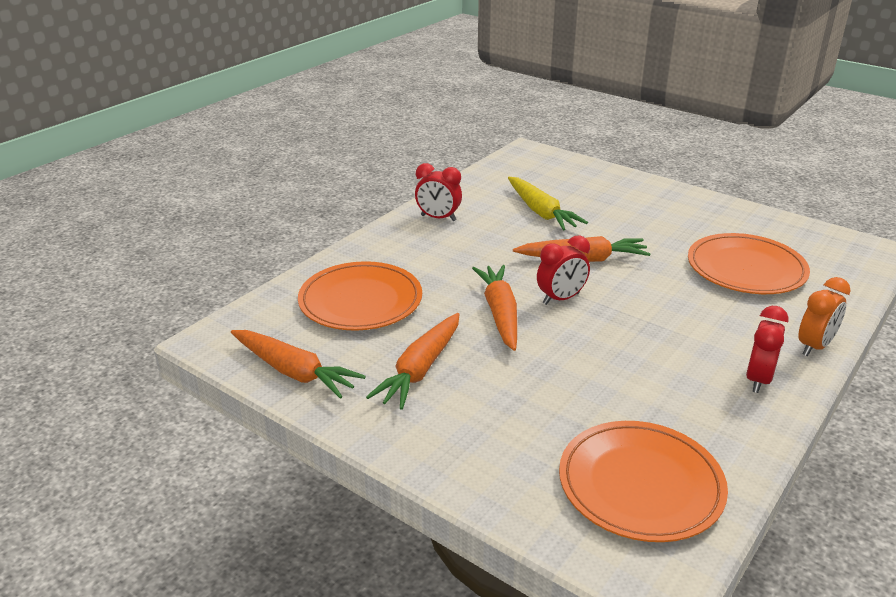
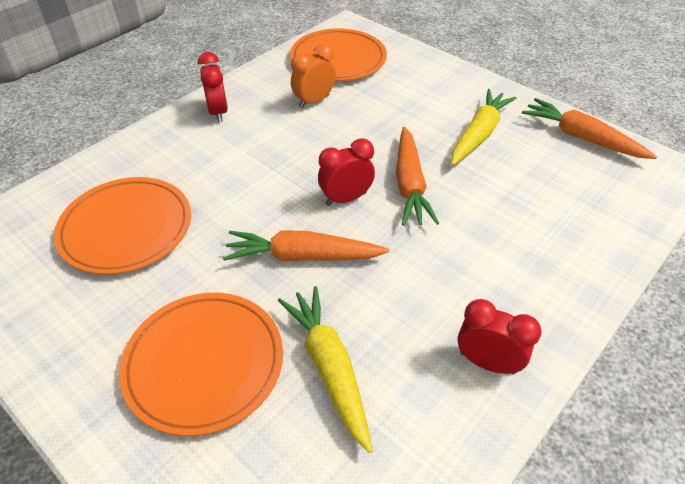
camera: 175 degrees left, 15 degrees up
orange plate [298,261,422,331] -> orange plate moved to [119,293,283,436]
orange carrot [366,313,459,410] -> yellow carrot [451,89,517,166]
red clock [746,306,789,393] -> red clock turned 135 degrees clockwise [198,52,228,123]
orange clock [798,277,851,356] -> orange clock moved to [291,44,336,109]

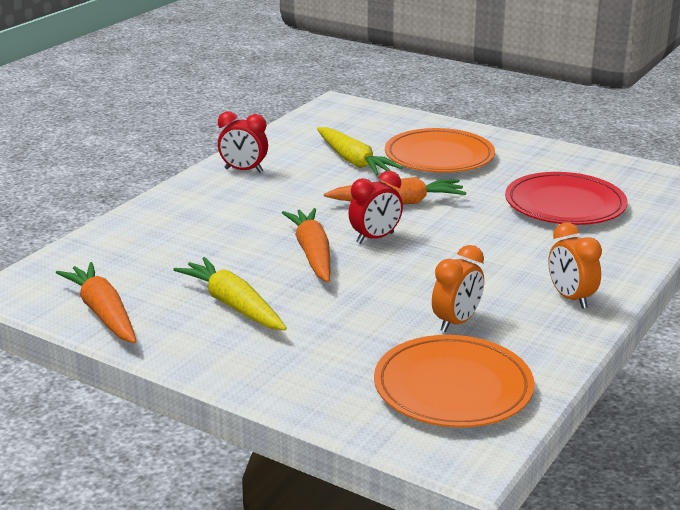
camera: 170 degrees right, 20 degrees down
orange plate [54,177,191,275] -> red plate [505,172,627,225]
red clock [198,52,228,123] -> orange clock [548,222,602,309]
yellow carrot [451,89,517,166] -> yellow carrot turned 120 degrees clockwise [173,257,287,330]
orange carrot [522,98,657,159] -> orange carrot turned 150 degrees counterclockwise [56,262,136,343]

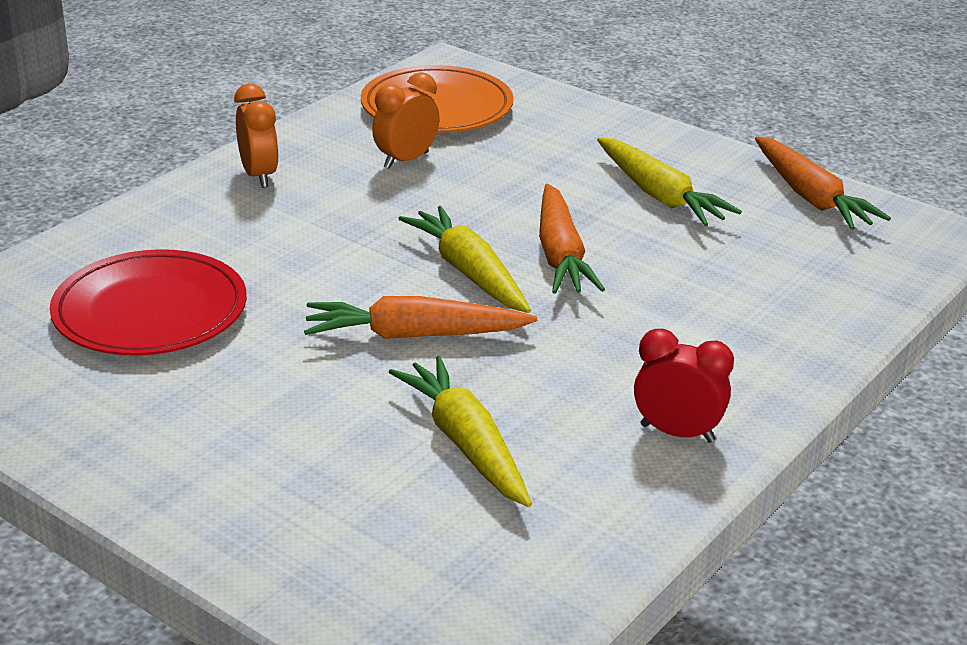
camera: 175 degrees left, 5 degrees up
red clock [348,171,403,244] -> yellow carrot [398,206,531,313]
orange plate [385,128,495,173] -> none

